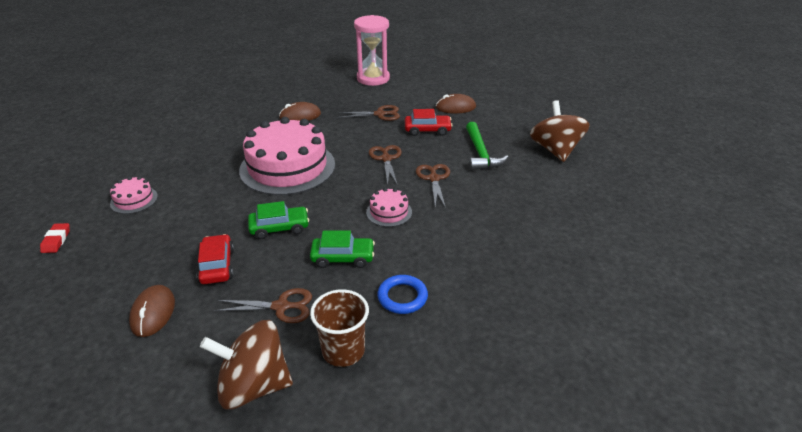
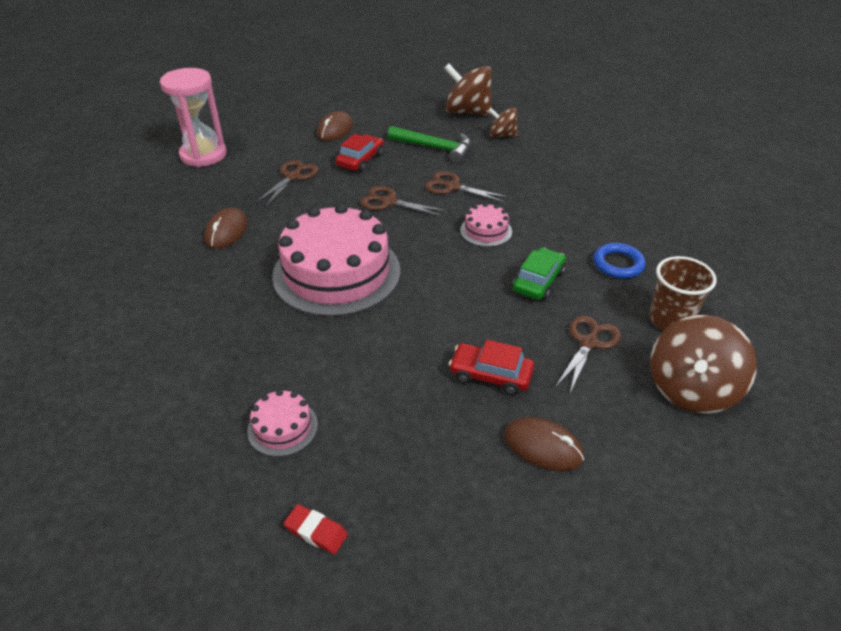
camera: 60 degrees left, 5 degrees up
green car [248,201,309,239] -> none
none -> brown spinning top [488,108,518,137]

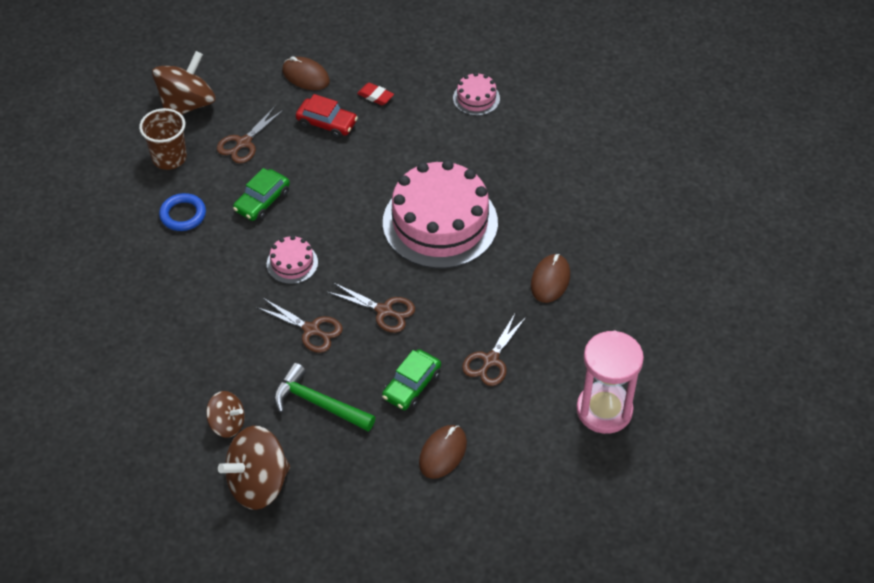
camera: 175 degrees left, 10 degrees up
red eraser [284,504,348,554] -> red eraser moved to [357,83,394,105]
red car [336,134,384,172] -> green car [382,349,441,410]
brown spinning top [444,63,492,115] -> brown spinning top turned 120 degrees clockwise [218,426,290,510]

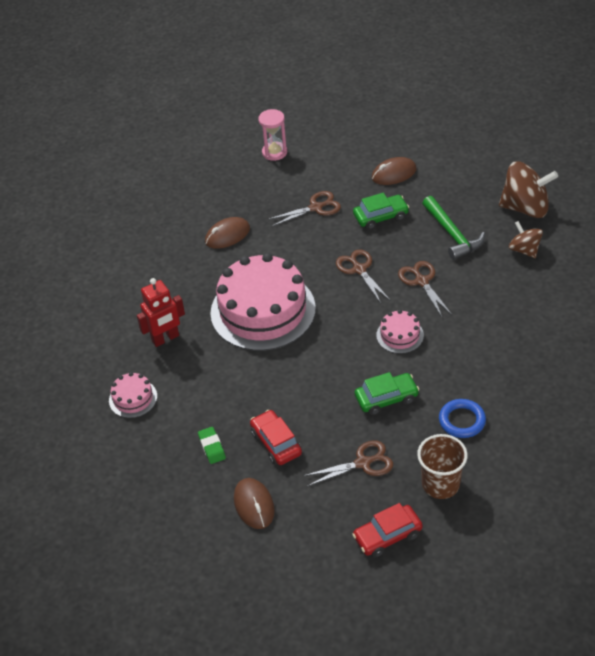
camera: 140 degrees left, 5 degrees down
brown spinning top [152,51,216,115] -> red car [352,503,423,558]
red eraser [357,83,394,105] -> green eraser [198,427,226,464]
pink hourglass [576,330,644,434] -> pink hourglass [258,109,287,161], size x0.62
none -> red robot [137,278,185,347]

